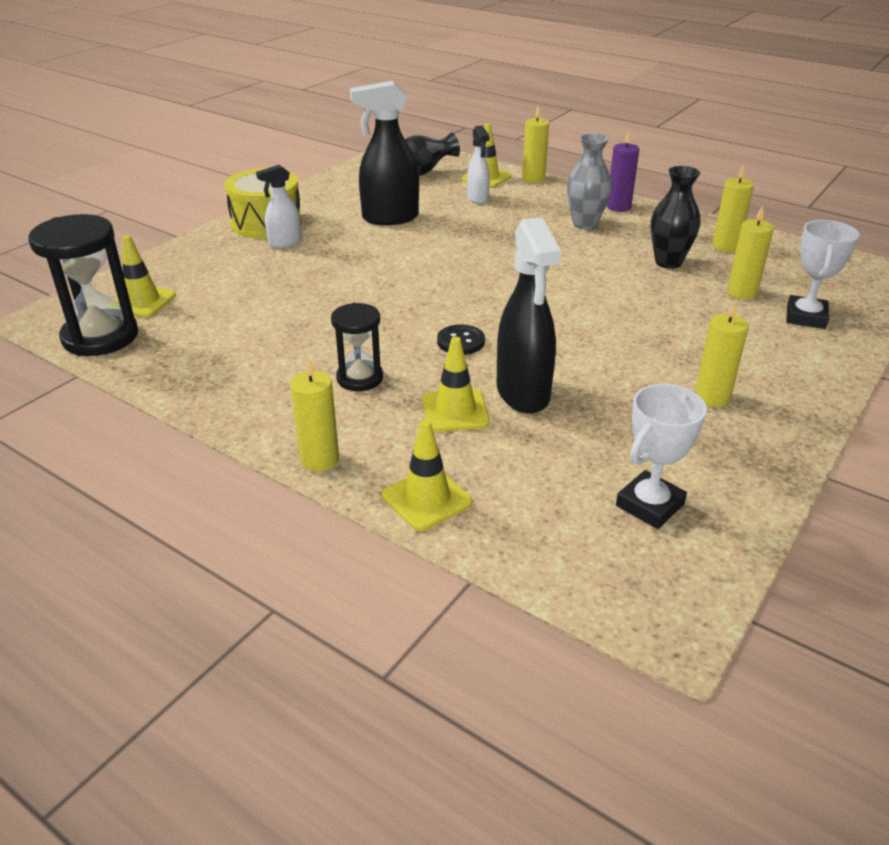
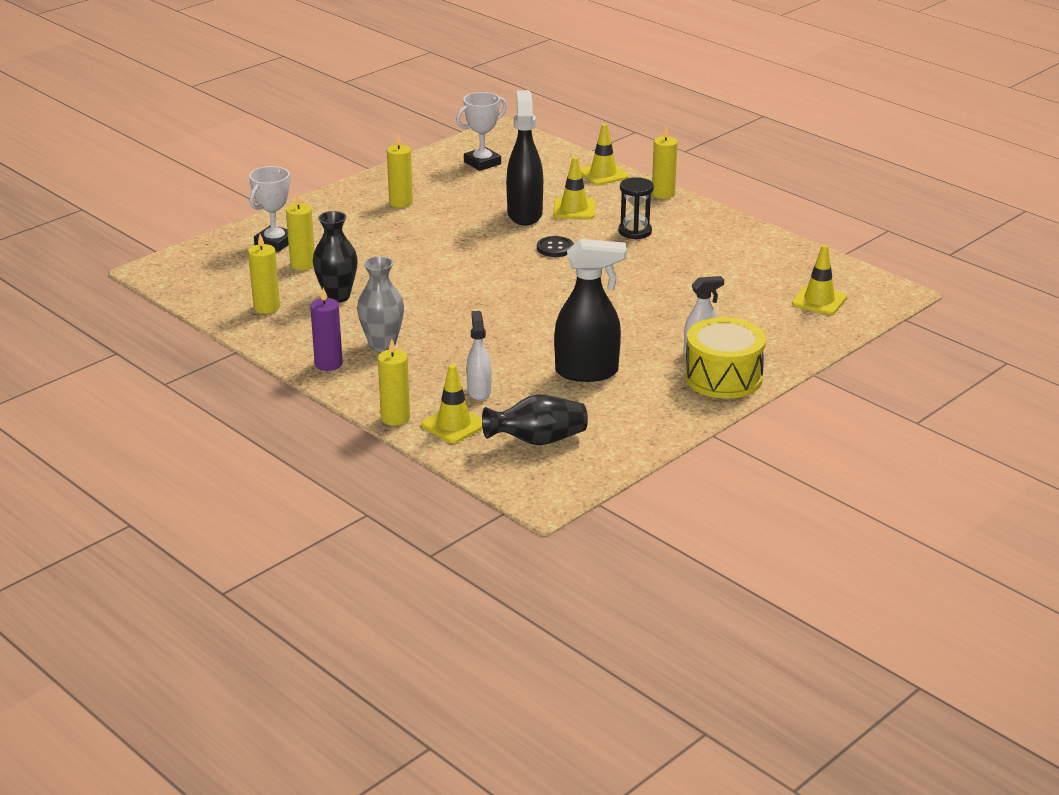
camera: 170 degrees left, 5 degrees down
black hourglass [28,214,138,356] -> none

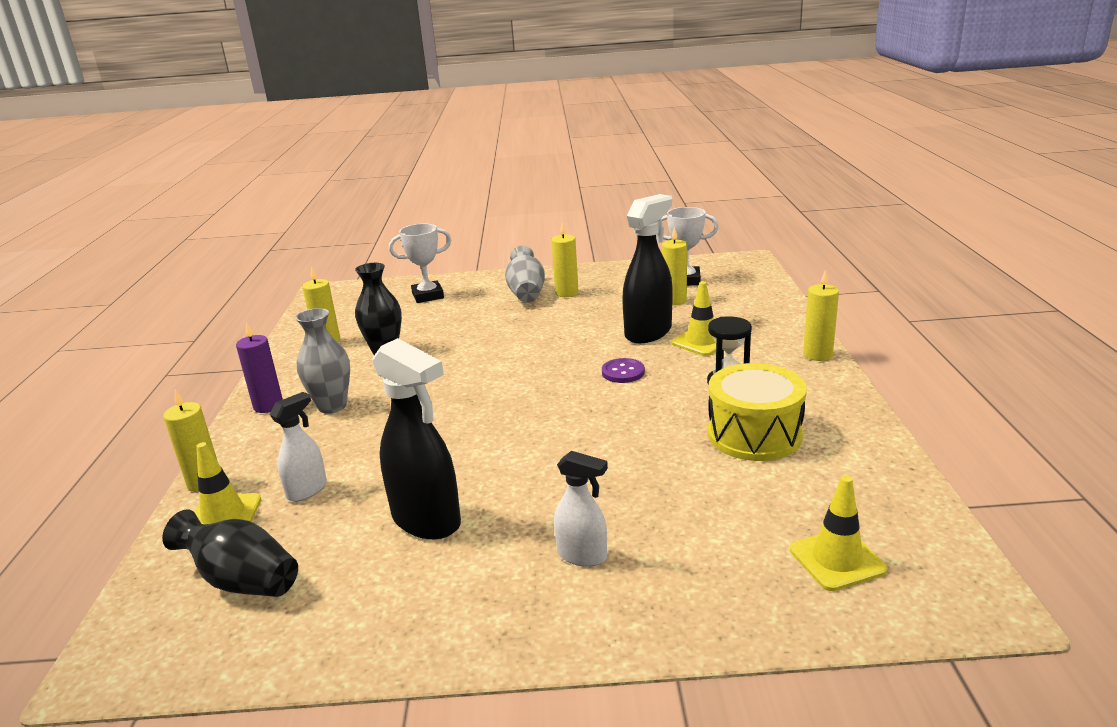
camera: 45 degrees right, 5 degrees down
yellow candle [286,193,315,270] -> yellow candle moved to [662,227,687,305]
black button [537,236,574,257] -> purple button [602,358,645,383]
yellow traffic cone [580,123,628,185] -> none
yellow drum [685,317,766,399] -> yellow drum moved to [708,363,807,461]
none -> grey vase [505,246,545,303]

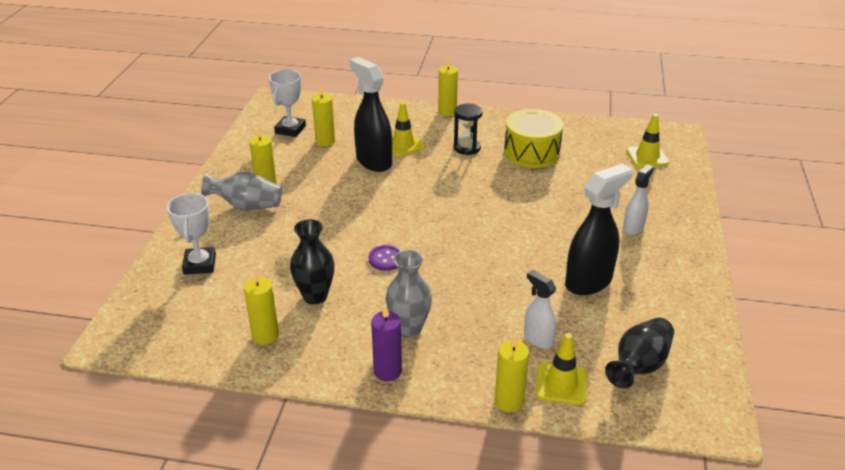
camera: 80 degrees left, 10 degrees up
purple button [602,358,645,383] -> purple button moved to [369,245,402,271]

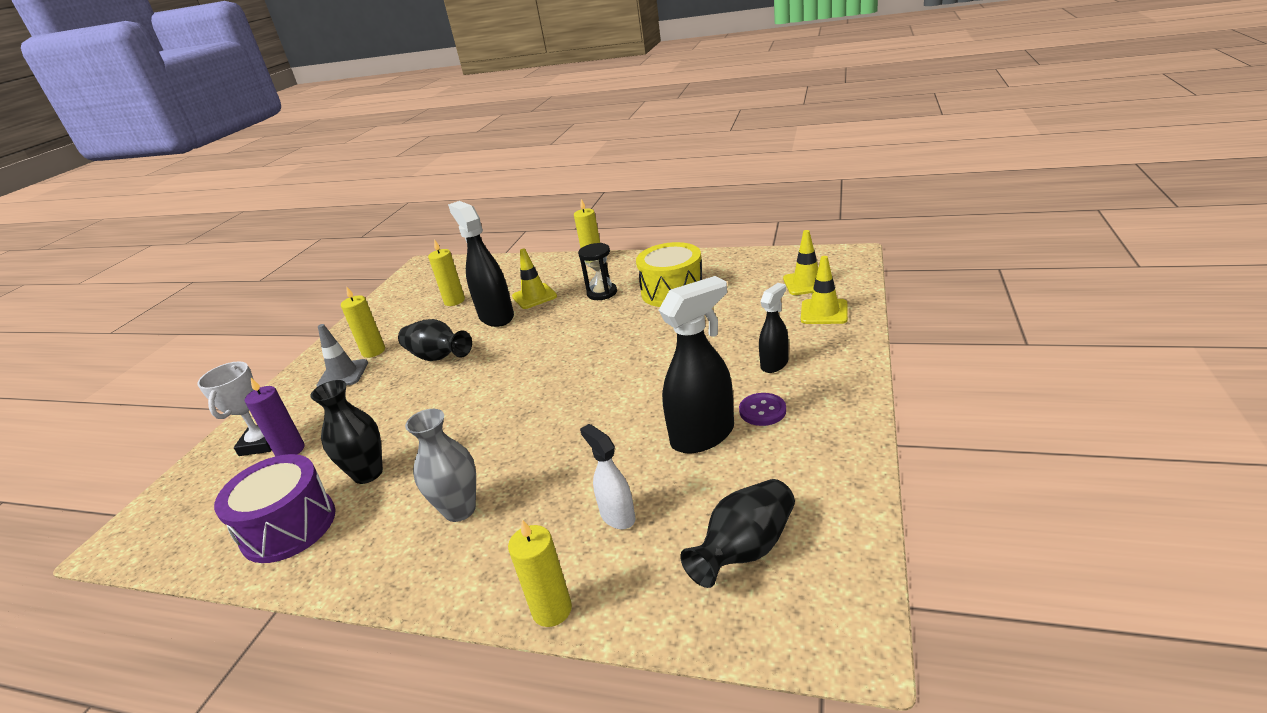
camera: 10 degrees right, 5 degrees down
grey vase [201,172,282,210] -> grey traffic cone [316,324,368,387]
yellow candle [244,271,279,345] -> purple drum [214,454,336,563]
white trophy [269,69,306,137] -> none
purple button [369,245,402,271] -> purple button moved to [739,393,786,426]
purple candle [371,305,402,381] -> purple candle moved to [245,378,305,456]
yellow traffic cone [536,333,587,405] -> yellow traffic cone moved to [801,256,848,324]
white spray bottle [623,164,654,235] -> black spray bottle [759,283,789,373]
none -> black vase [398,319,472,361]

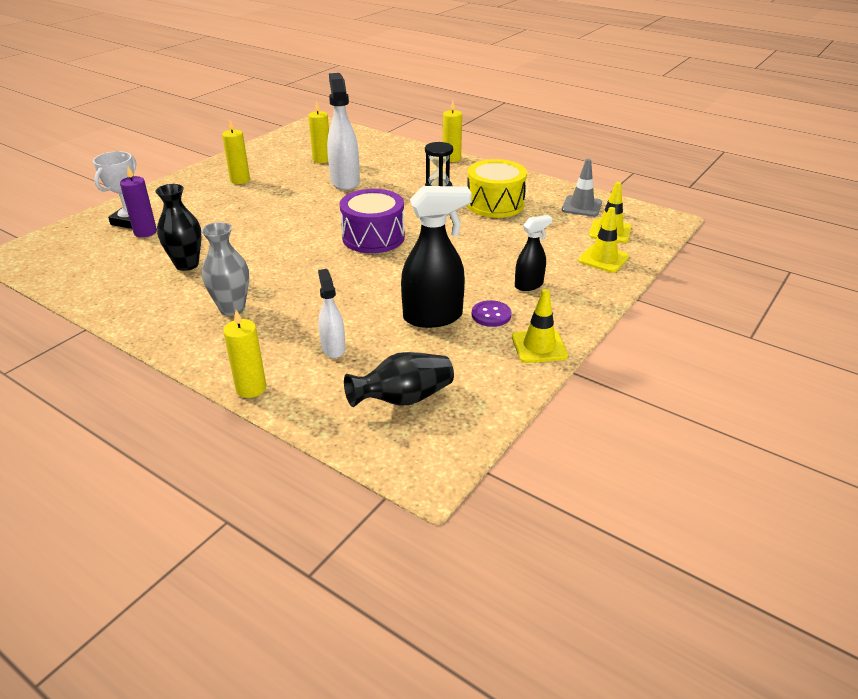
camera: 15 degrees right, 5 degrees up
purple drum [214,454,336,563] -> purple drum moved to [339,189,405,253]
grey traffic cone [316,324,368,387] -> grey traffic cone moved to [562,159,602,217]
black vase [398,319,472,361] -> none
black spray bottle [448,201,514,327] -> white spray bottle [327,73,360,190]
yellow traffic cone [512,249,557,309] -> yellow traffic cone moved to [512,289,568,363]

